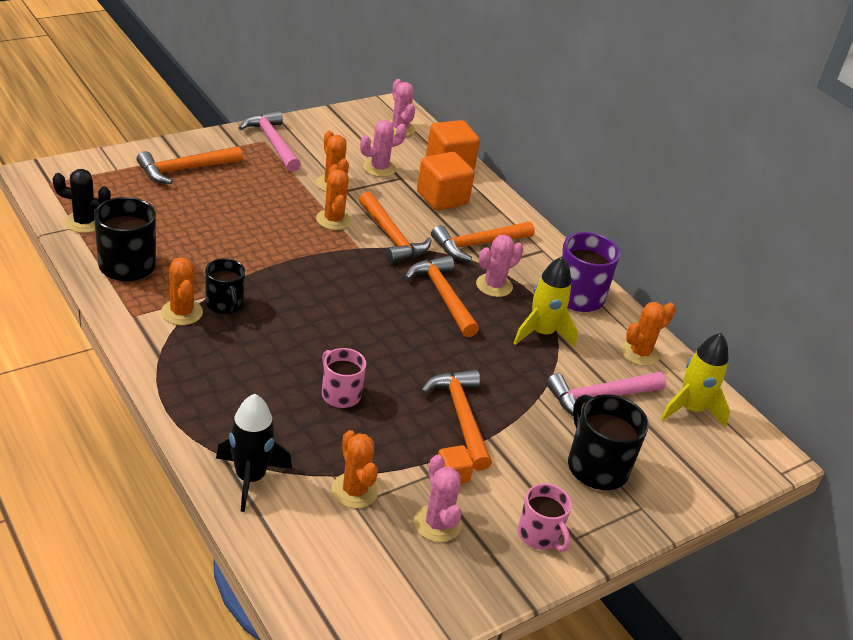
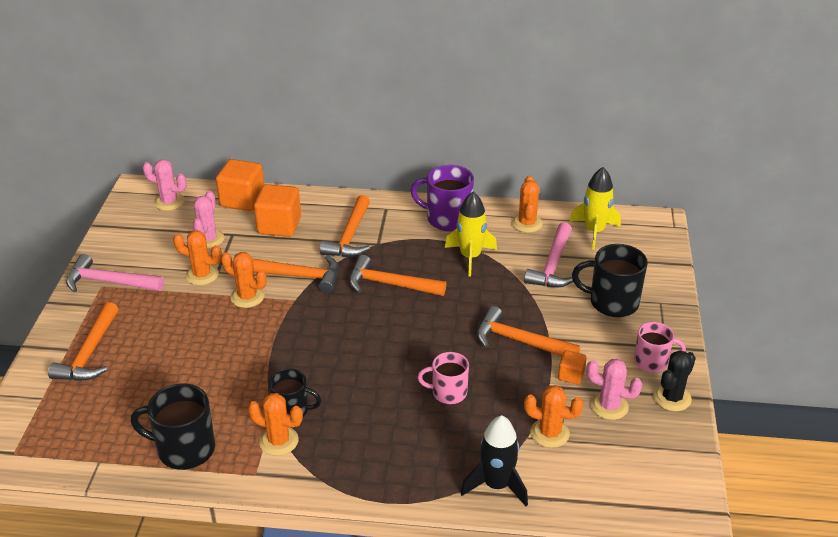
camera: 45 degrees left, 0 degrees up
black cactus [53,169,111,233] -> black cactus moved to [653,350,696,411]
pink cactus [476,235,523,297] -> none

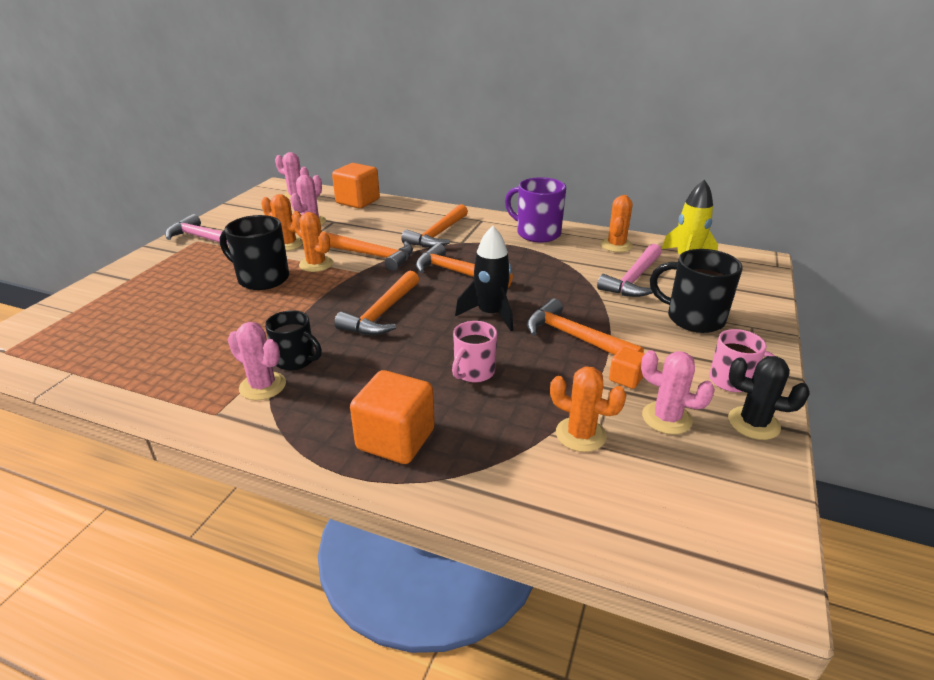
camera: 15 degrees right, 5 degrees down
orange hammer [48,302,119,381] -> orange hammer moved to [334,270,419,335]
black mug [131,384,215,470] -> black mug moved to [220,215,289,290]
orange cactus [248,393,303,456] -> pink cactus [228,322,286,400]
orange cube [254,184,301,237] -> orange cube moved to [350,370,435,464]
pink mug [418,352,469,404] -> pink mug turned 75 degrees counterclockwise [452,321,497,382]
yellow rocket [445,192,497,276] -> none
black rocket [461,415,528,506] -> black rocket moved to [455,226,513,331]
black cactus [653,350,696,411] -> black cactus turned 60 degrees clockwise [728,356,810,440]

